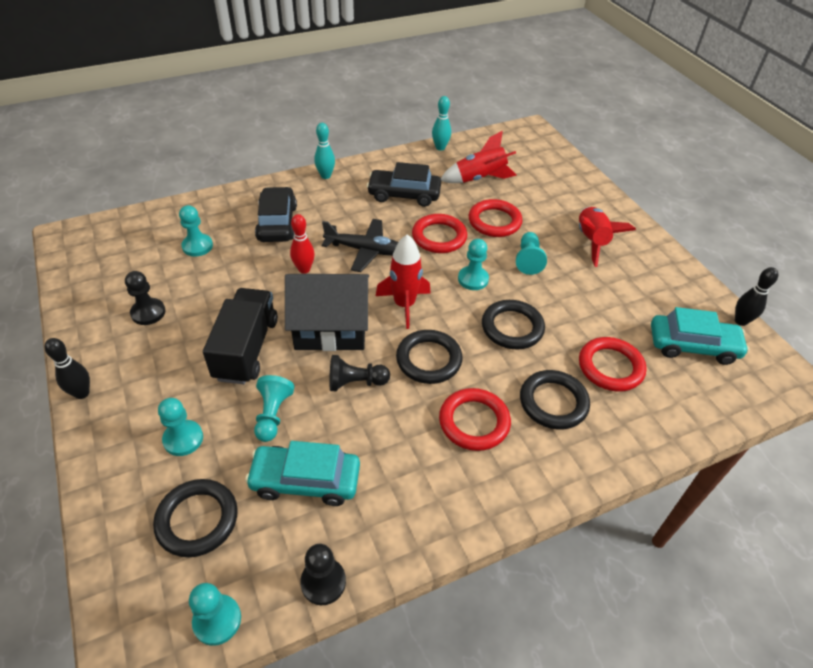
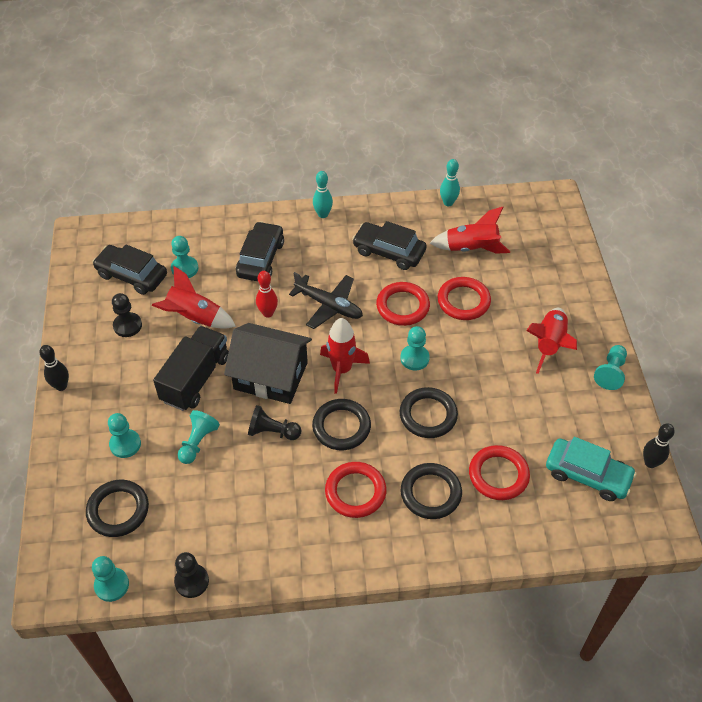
camera: 20 degrees right, 5 degrees up
turquoise car [245,441,360,506] -> none
turquoise pawn [516,232,547,275] -> turquoise pawn moved to [594,345,627,390]
none -> black car [92,244,167,295]
none -> red rocket [152,266,236,329]

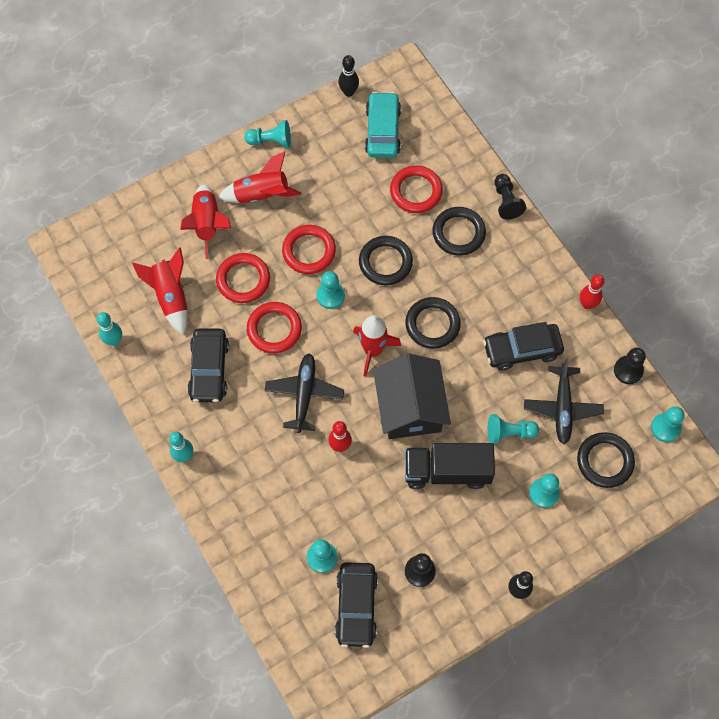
camera: 115 degrees left, 15 degrees up
red rocket [152,266,236,329] -> red rocket moved to [180,184,231,259]
black car [236,221,284,281] -> black car moved to [483,322,564,371]
black pawn [248,405,301,440] -> black pawn moved to [495,174,526,220]
red ring [325,462,386,518] -> red ring moved to [282,225,336,274]
none -> black plane [524,358,604,444]
none -> red bowling pin [580,274,604,309]

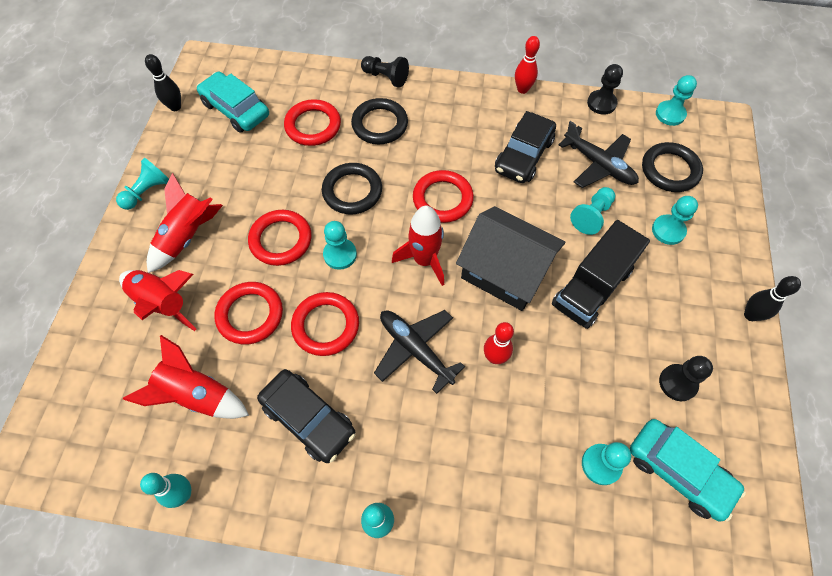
camera: 50 degrees left, 5 degrees down
black car [335,562,378,648] -> turquoise car [630,419,746,522]
black ring [405,297,461,349] -> red ring [413,170,474,223]

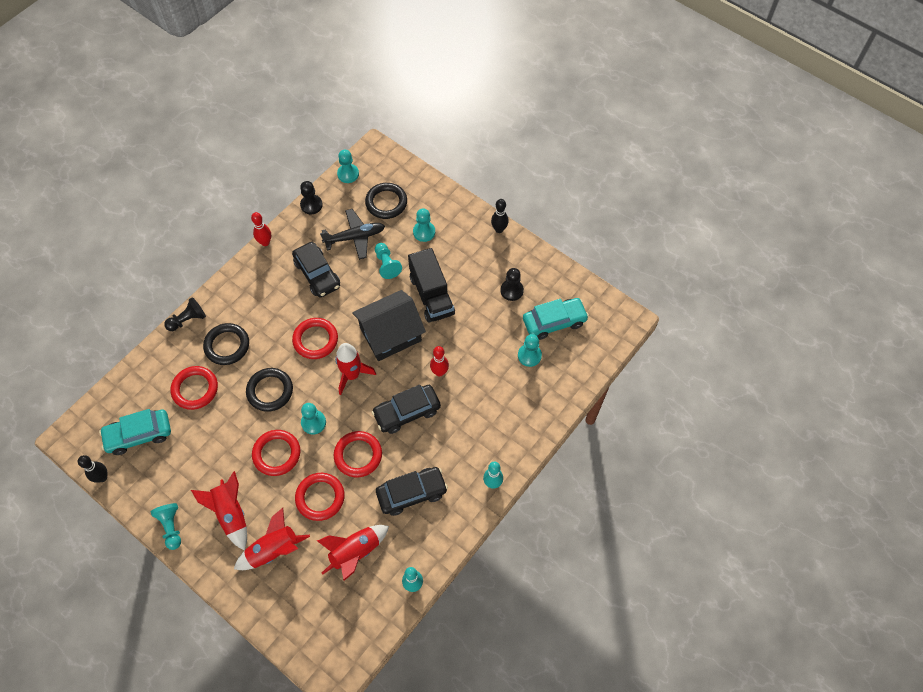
camera: 60 degrees left, 0 degrees up
black plane [374,310,465,394] -> black car [372,385,441,434]

